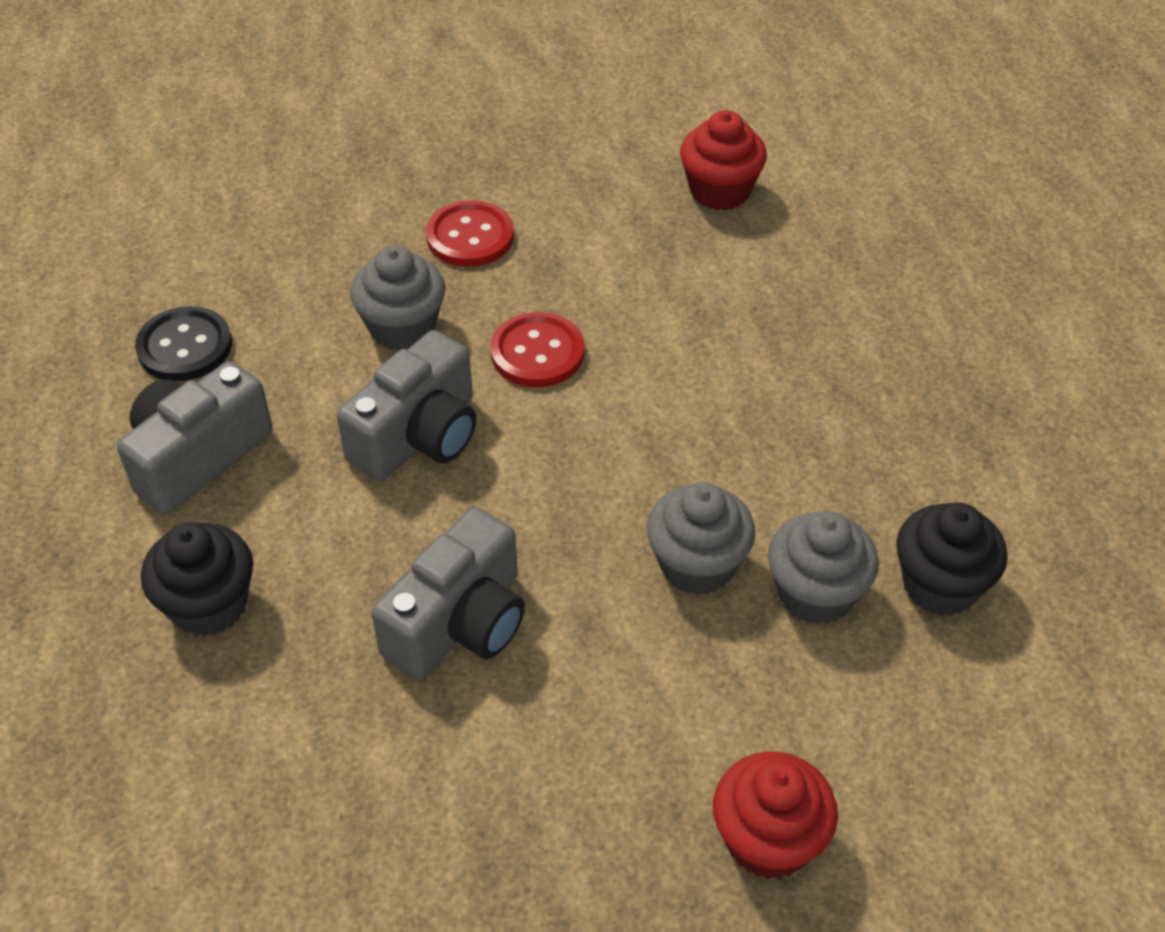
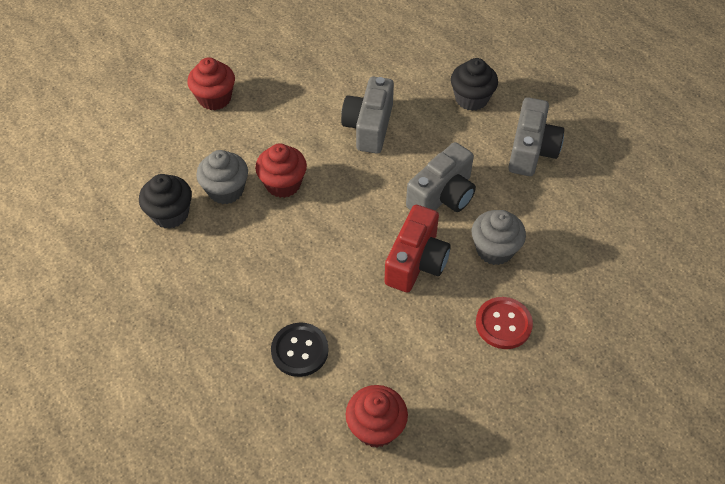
camera: 155 degrees right, 5 degrees up
black button [135,306,232,381] -> black button moved to [271,322,329,377]
grey camera [337,330,476,481] -> grey camera turned 150 degrees counterclockwise [406,142,476,212]
red button [490,312,584,387] -> red camera [384,205,451,292]
grey cupcake [647,482,755,595] -> red cupcake [255,144,307,198]

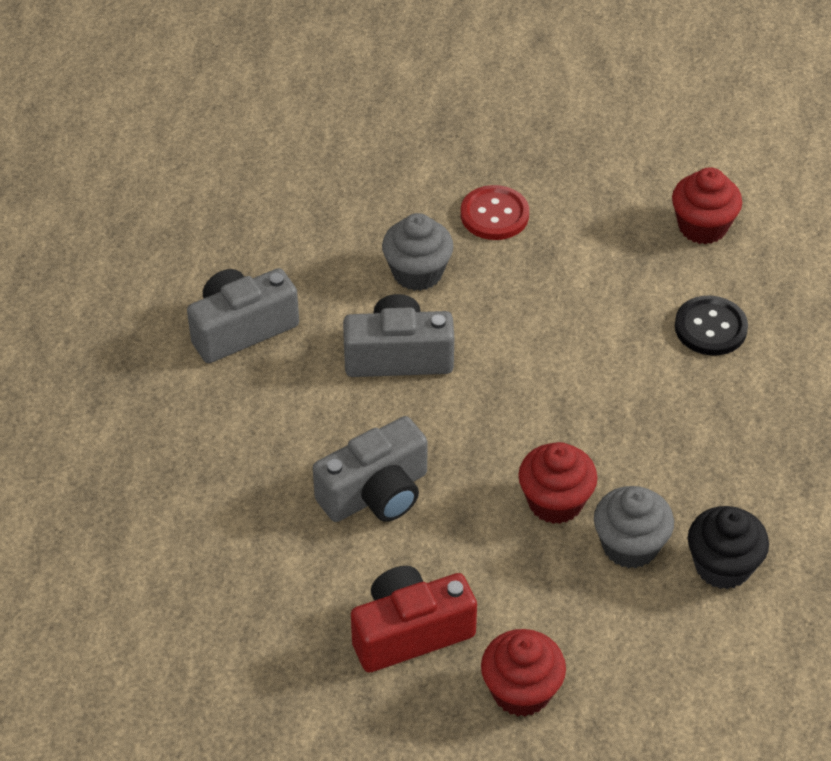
camera: 135 degrees left, 5 degrees down
red camera [384,205,451,292] -> red camera moved to [351,566,477,673]
black cupcake [451,58,498,111] -> none

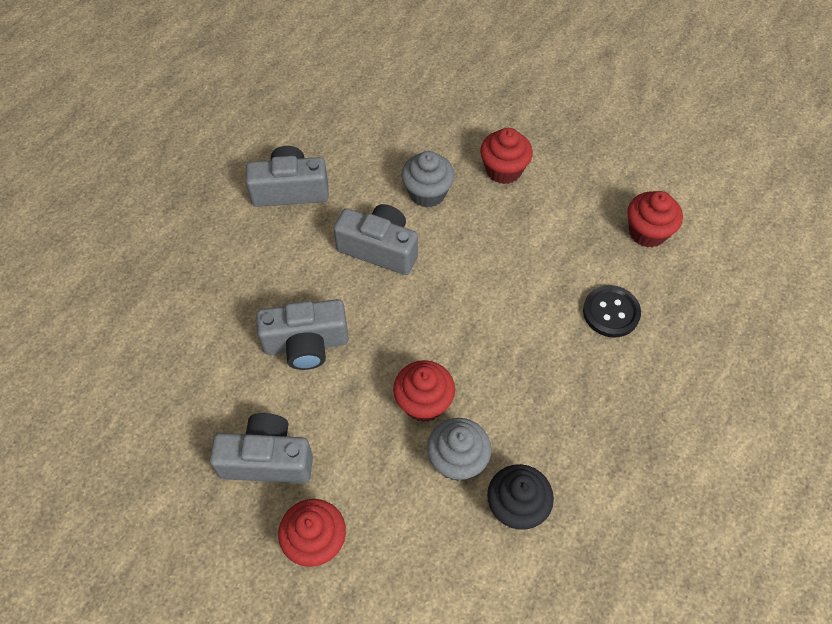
camera: 25 degrees right, 10 degrees up
red camera [351,566,477,673] -> grey camera [210,413,313,484]
red button [461,185,529,240] -> red cupcake [480,128,533,184]

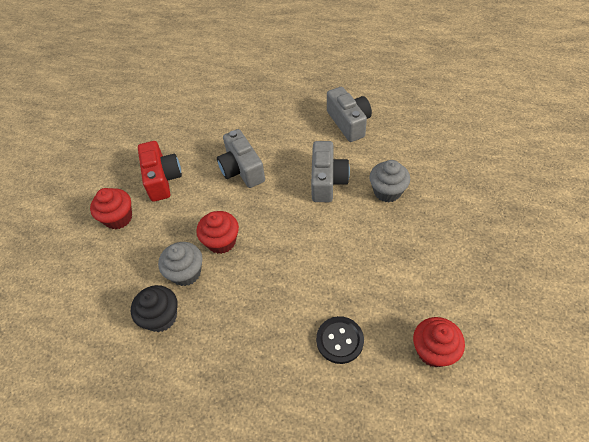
camera: 75 degrees right, 5 degrees down
grey camera [210,413,313,484] -> red camera [138,141,182,202]
red cupcake [480,128,533,184] -> none

